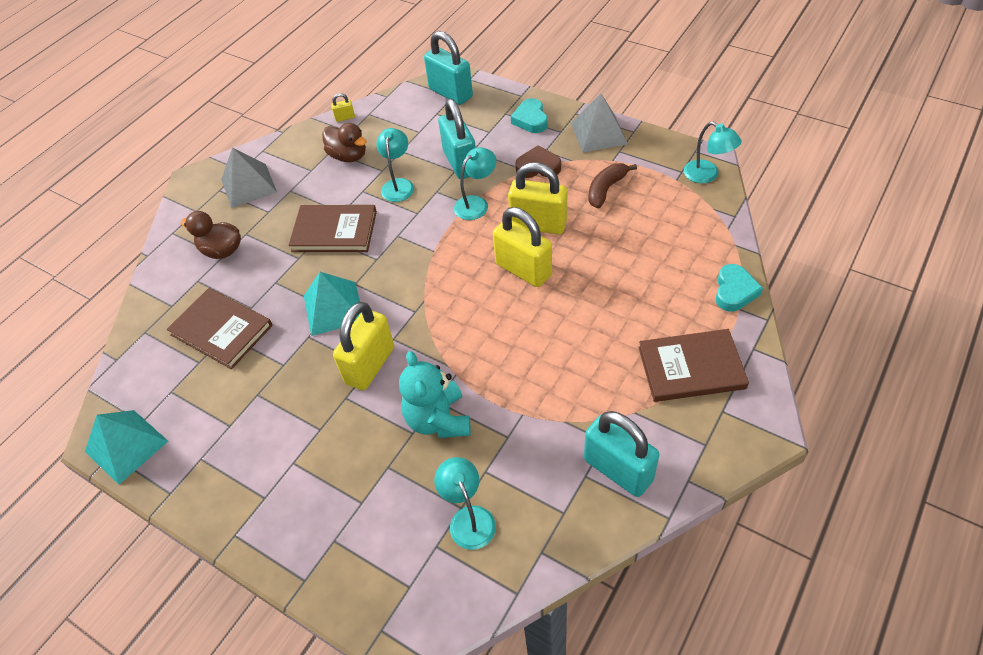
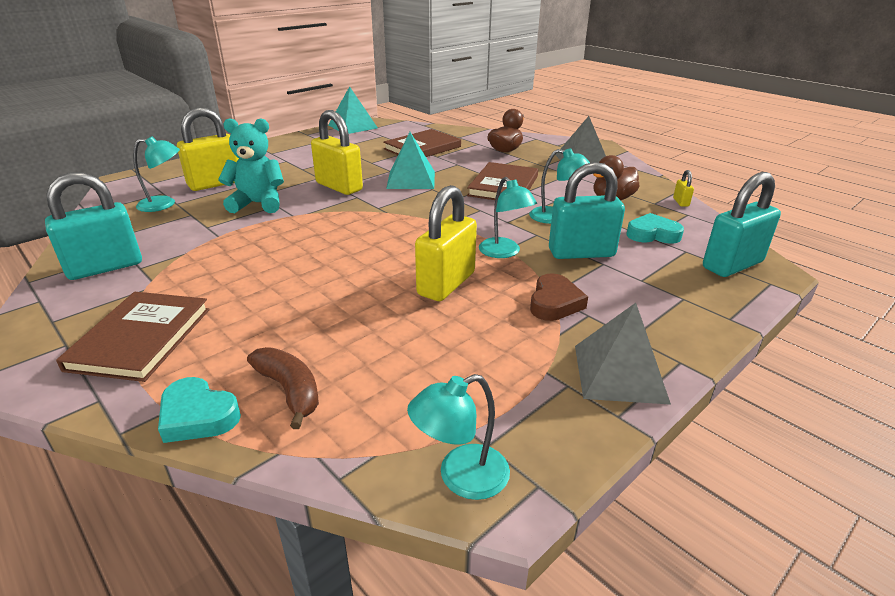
camera: 100 degrees right, 20 degrees down
yellow padlock [493,207,552,287] -> yellow padlock moved to [177,107,239,191]
turquoise heart [511,98,548,133] -> turquoise heart moved to [626,213,684,244]
brown banana [588,163,637,208] -> brown banana moved to [247,347,319,429]

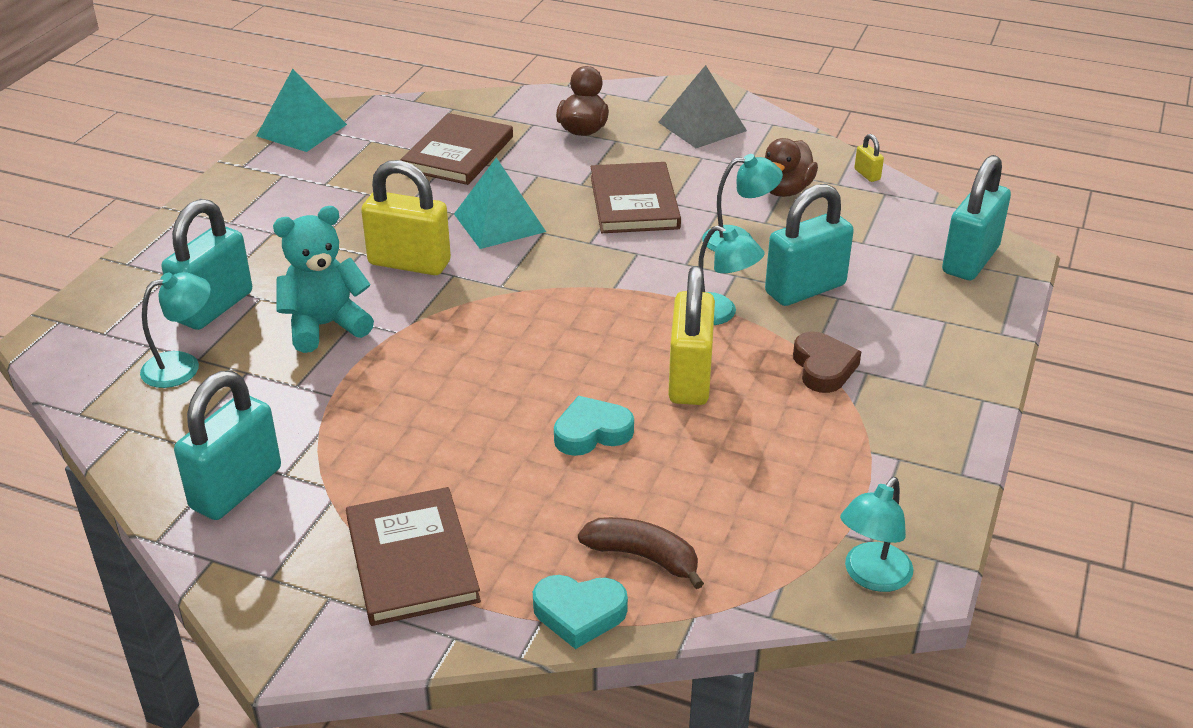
camera: 25 degrees left, 5 degrees up
yellow padlock [177,107,239,191] -> turquoise padlock [161,199,252,330]
grey pyramid [575,303,671,405] -> none
turquoise heart [626,213,684,244] -> turquoise heart moved to [554,396,634,456]

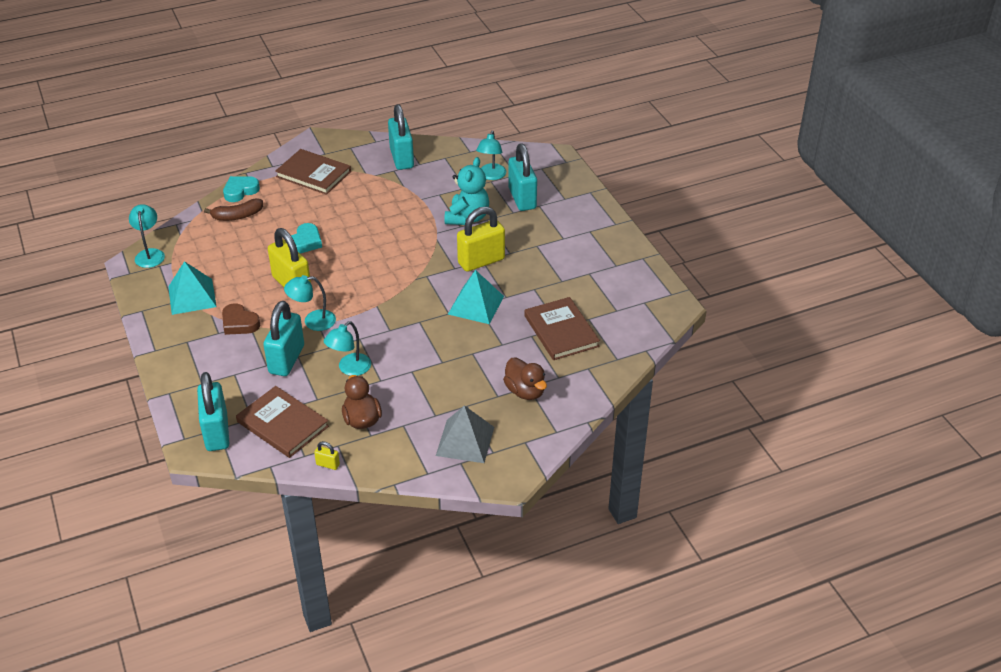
camera: 135 degrees right, 5 degrees up
turquoise pyramid [256,69,347,152] -> turquoise pyramid moved to [168,261,217,315]
brown book [591,162,681,233] -> brown book moved to [236,386,329,458]

